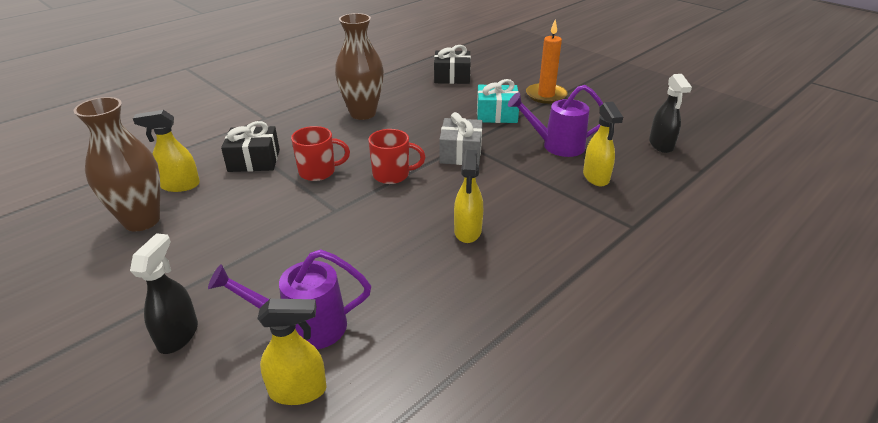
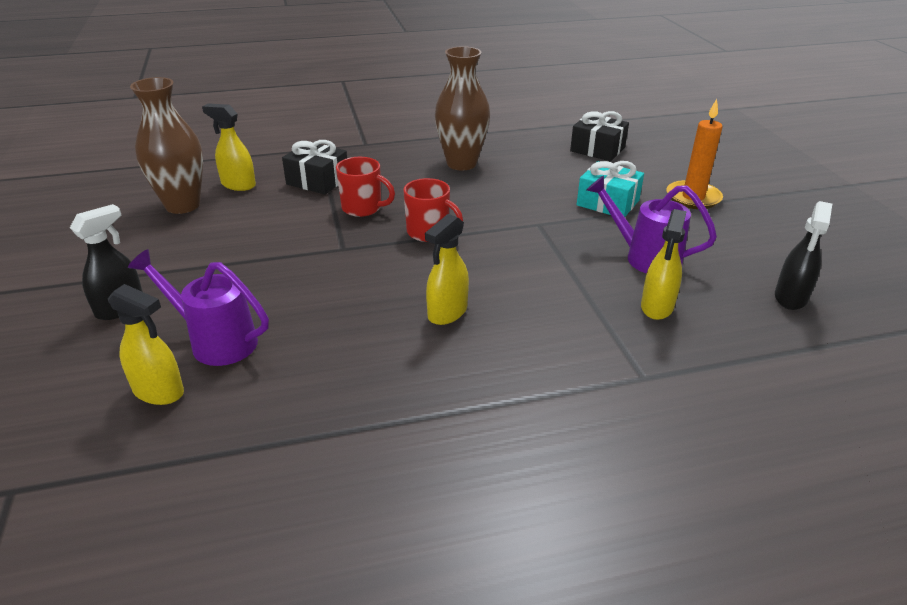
camera: 30 degrees right, 0 degrees up
grey gift [439,112,483,166] -> none

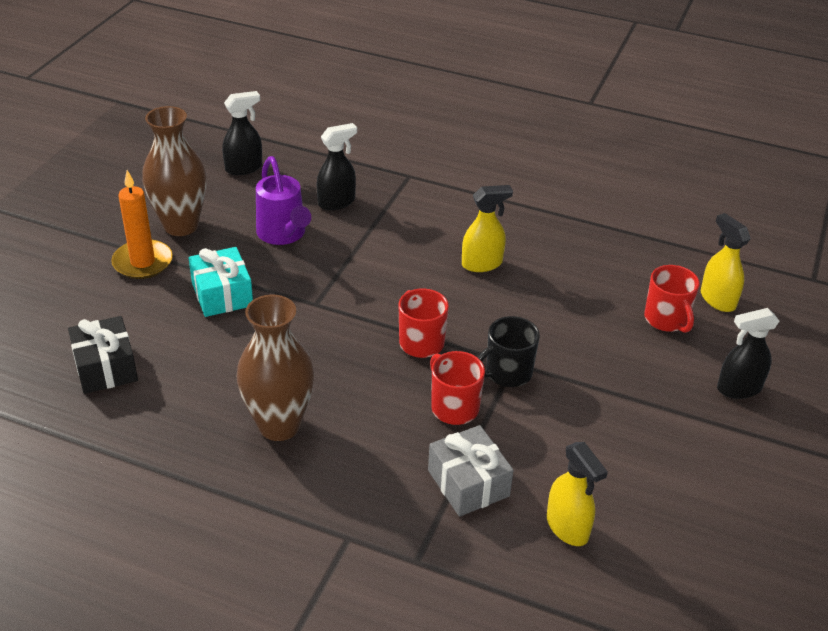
camera: 145 degrees left, 5 degrees up
purple watering can [128,249,269,366] -> red mug [644,265,700,333]
brown vase [130,77,203,214] -> brown vase moved to [142,106,206,236]
black gift [282,140,347,194] -> grey gift [428,425,514,517]
yellow spray bottle [641,209,686,320] -> black spray bottle [317,123,357,210]
none -> black mug [477,316,540,387]

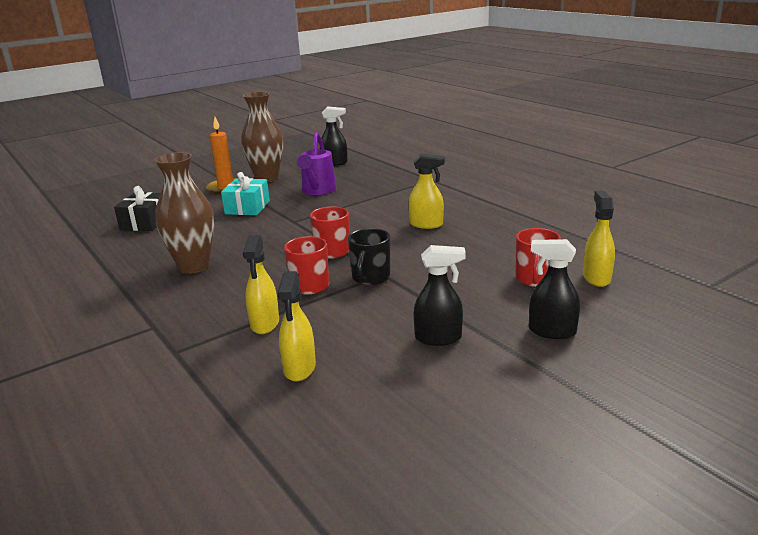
camera: 35 degrees right, 15 degrees down
black spray bottle [317,123,357,210] -> black spray bottle moved to [413,245,466,346]
grey gift [428,425,514,517] -> yellow spray bottle [243,235,279,334]
black mug [477,316,540,387] -> black mug turned 75 degrees counterclockwise [348,228,390,285]

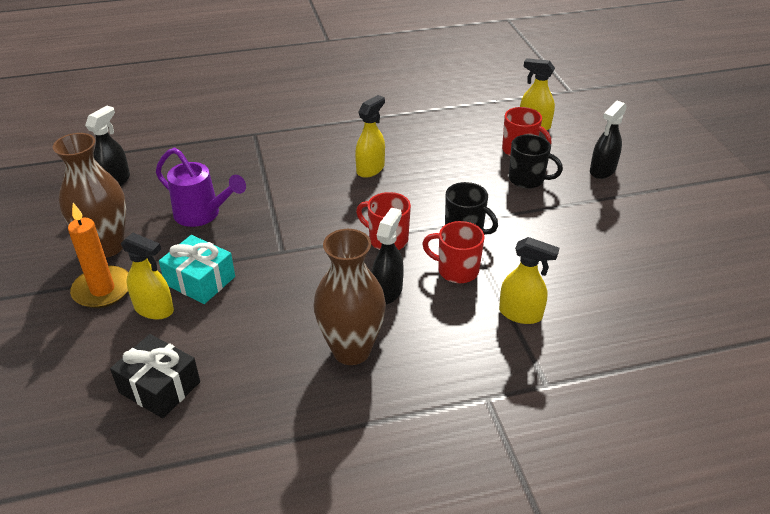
camera: 70 degrees left, 15 degrees up
yellow spray bottle [277,271,316,382] -> yellow spray bottle moved to [121,232,174,319]
black spray bottle [413,245,466,346] -> black spray bottle moved to [372,207,404,305]
none -> black mug [509,134,563,189]

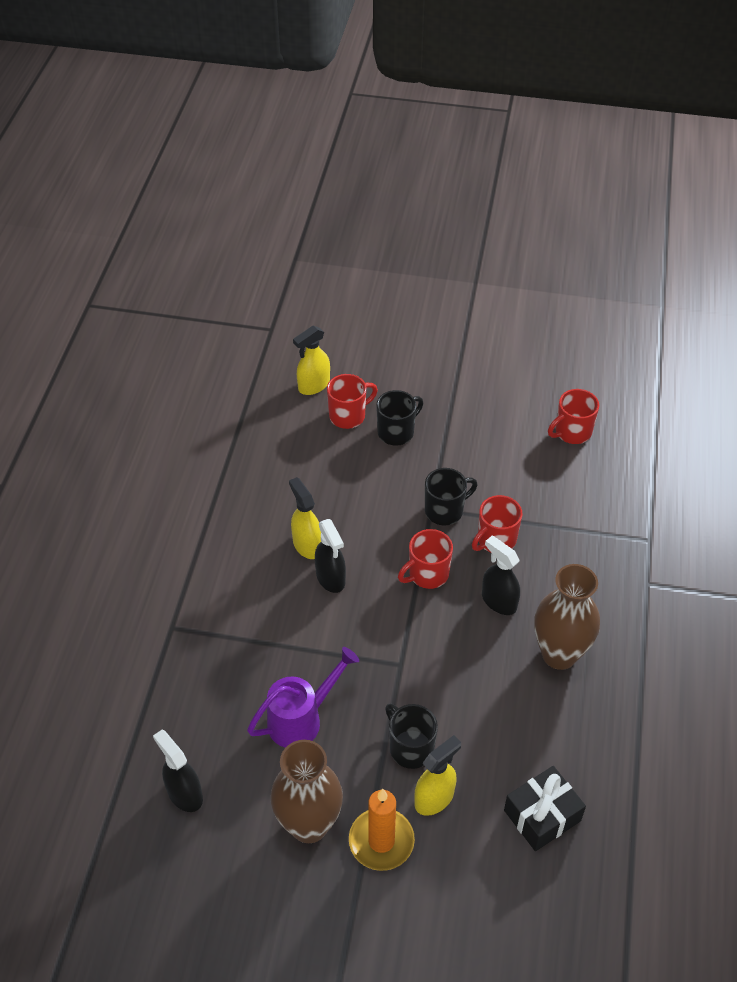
camera: 65 degrees left, 10 degrees up
turquoise gift [159,235,235,304] -> black mug [385,704,438,769]
yellow spray bottle [499,237,559,324] -> none
black spray bottle [590,101,627,179] -> black spray bottle moved to [315,519,346,593]
none -> red mug [548,389,599,444]

